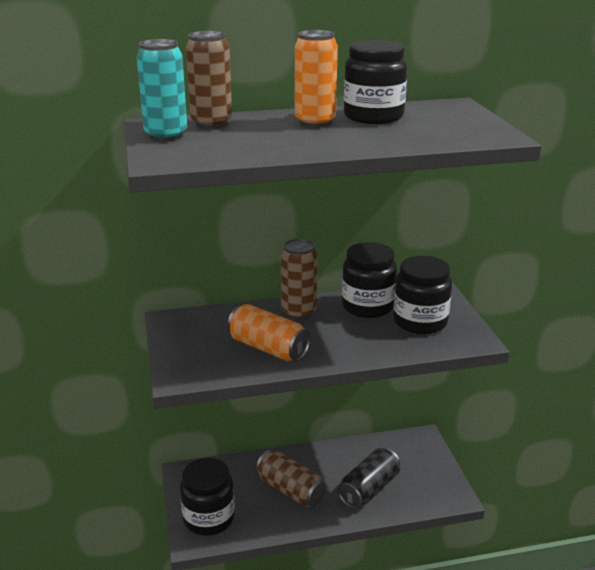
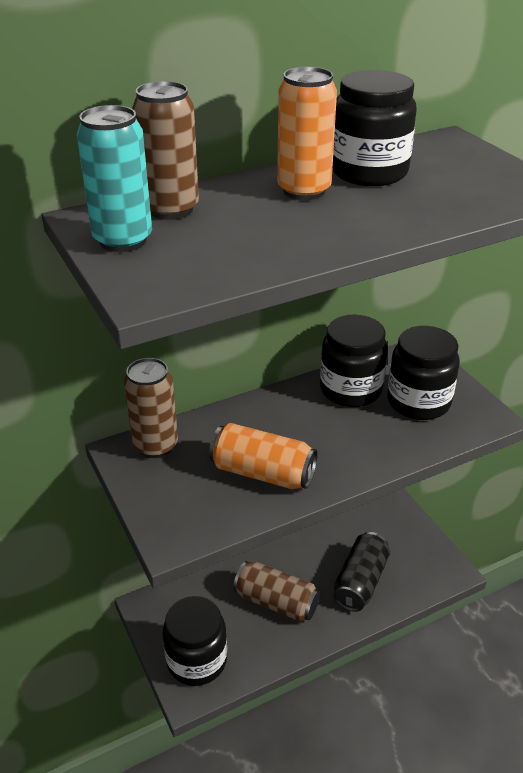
camera: 15 degrees left, 10 degrees up
brown can [281,238,317,320] -> brown can moved to [124,358,178,458]

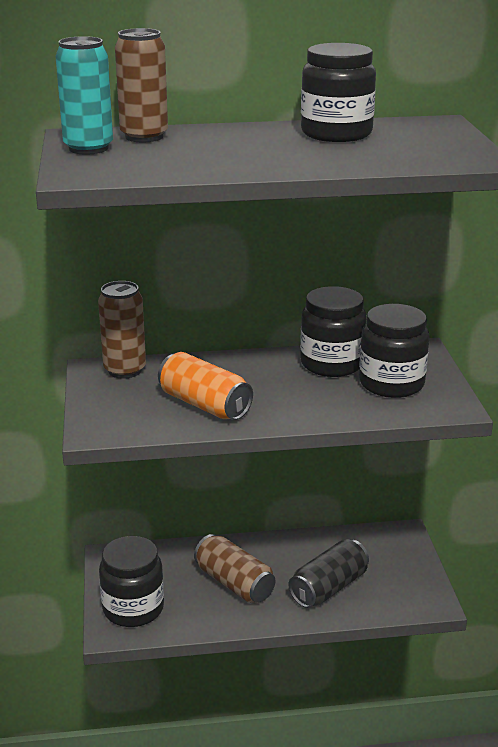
camera: 20 degrees right, 10 degrees down
orange can [277,67,337,200] -> none

